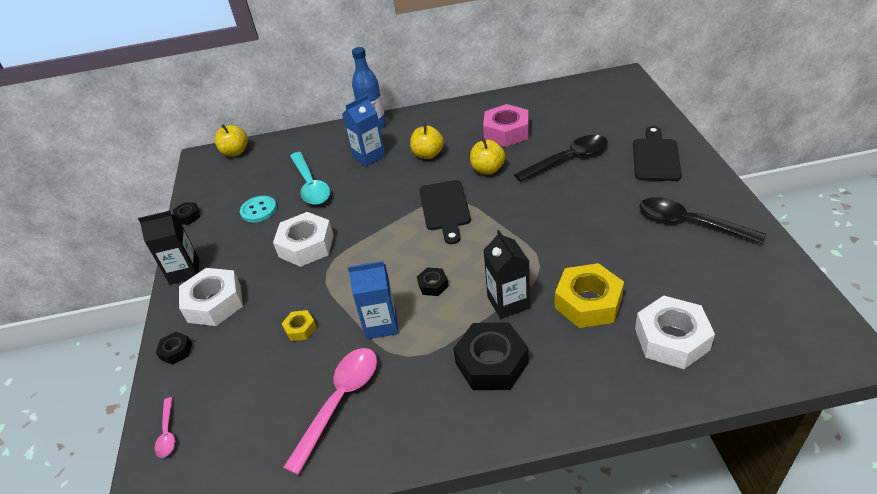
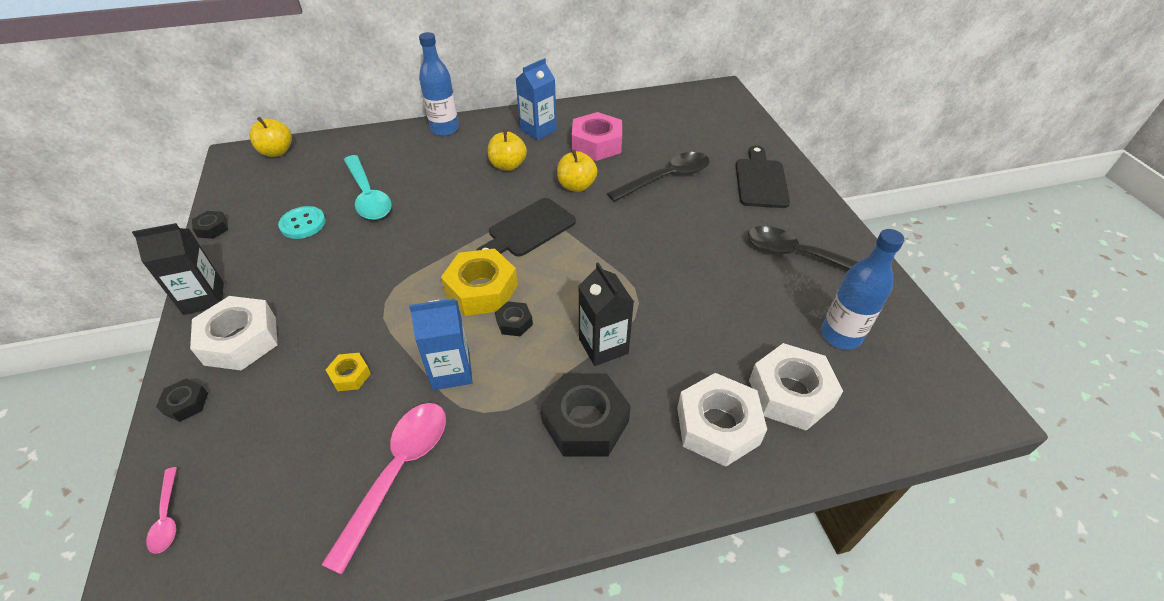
camera: 10 degrees left, 5 degrees up
white nut [273,212,334,267] -> white nut moved to [677,373,767,467]
blue carton [342,95,386,167] -> blue carton moved to [516,58,557,140]
black cutting board [419,180,471,244] -> black cutting board turned 60 degrees clockwise [476,198,576,257]
yellow nut [555,263,624,328] -> yellow nut moved to [441,248,518,316]
none -> blue bottle [821,229,905,350]

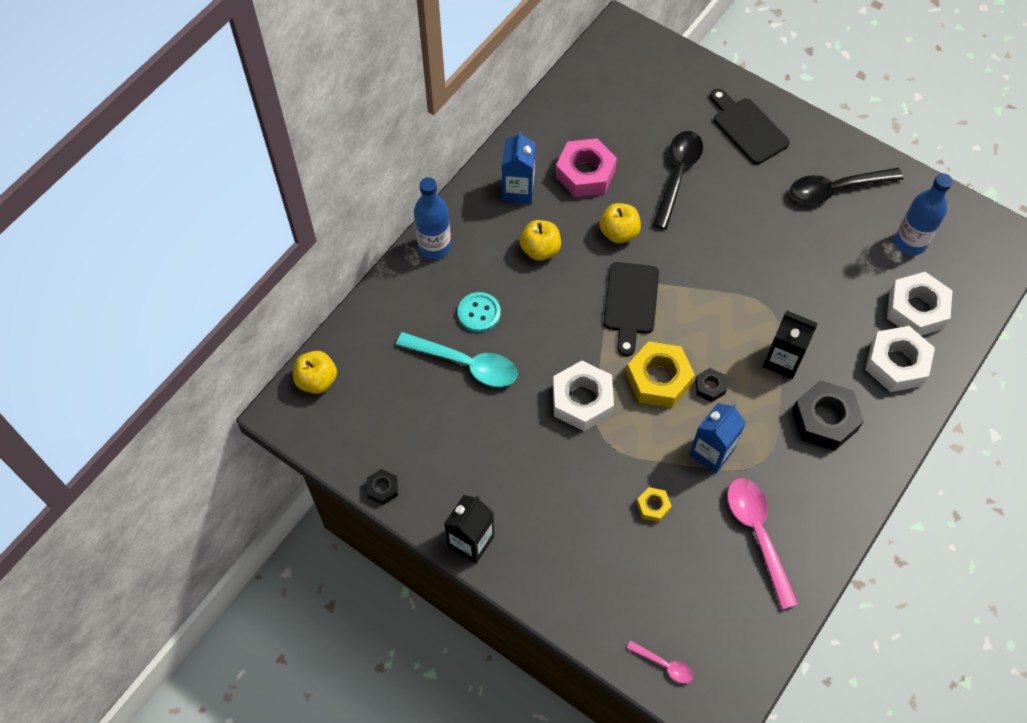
camera: 40 degrees left, 15 degrees up
black nut [156,379,208,422] -> none
white nut [190,296,277,371] -> white nut moved to [553,361,614,431]
turquoise button [278,206,326,239] -> turquoise button moved to [458,292,501,332]

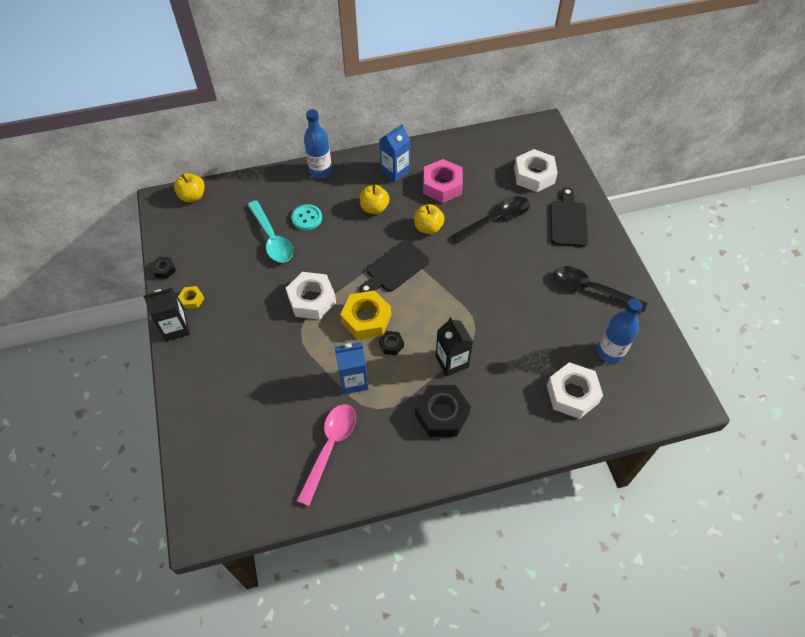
camera: 40 degrees right, 5 degrees down
pink spoon [627,641,693,683] -> none
yellow nut [637,487,672,522] -> yellow nut moved to [178,286,204,309]
white nut [865,326,935,392] -> white nut moved to [514,149,558,192]

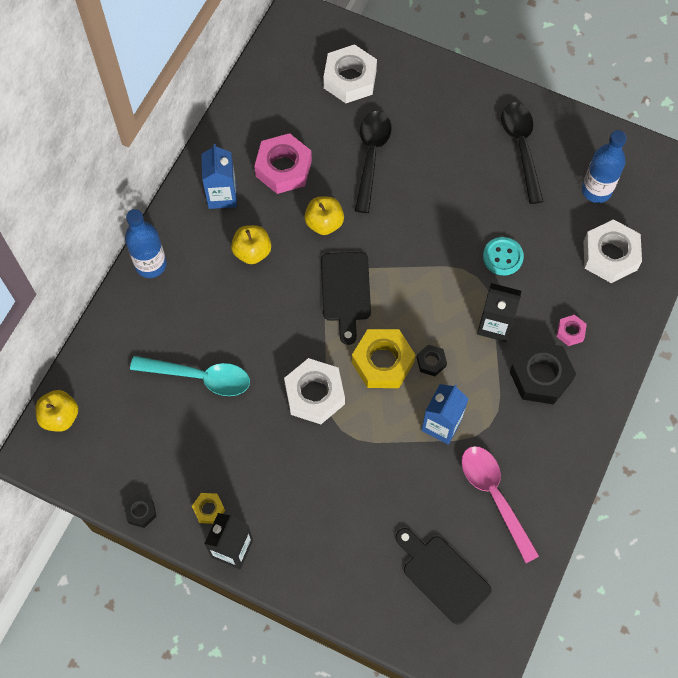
camera: 50 degrees left, 10 degrees up
turquoise button [291,204,322,230] -> turquoise button moved to [483,237,524,275]
black cutting board [550,187,588,247] -> black cutting board moved to [396,528,492,625]
black spoon [554,266,647,312] -> black spoon turned 105 degrees clockwise [501,103,544,204]
none -> pink nut [556,315,587,346]

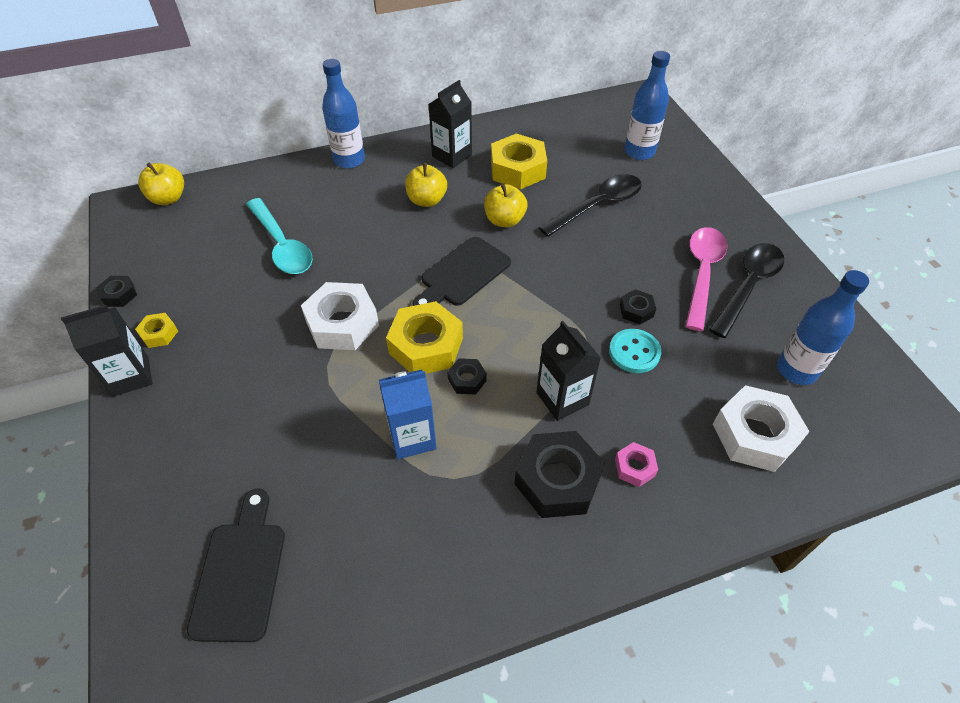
camera: 45 degrees right, 15 degrees down
blue carton [201,144,237,209] -> black carton [429,80,472,168]
pink nut [254,133,312,194] -> yellow nut [491,133,547,189]
white nut [323,44,377,103] -> blue bottle [624,51,670,160]
pink spoon [461,446,539,563] -> pink spoon moved to [685,227,727,331]
none -> black nut [620,289,656,324]

